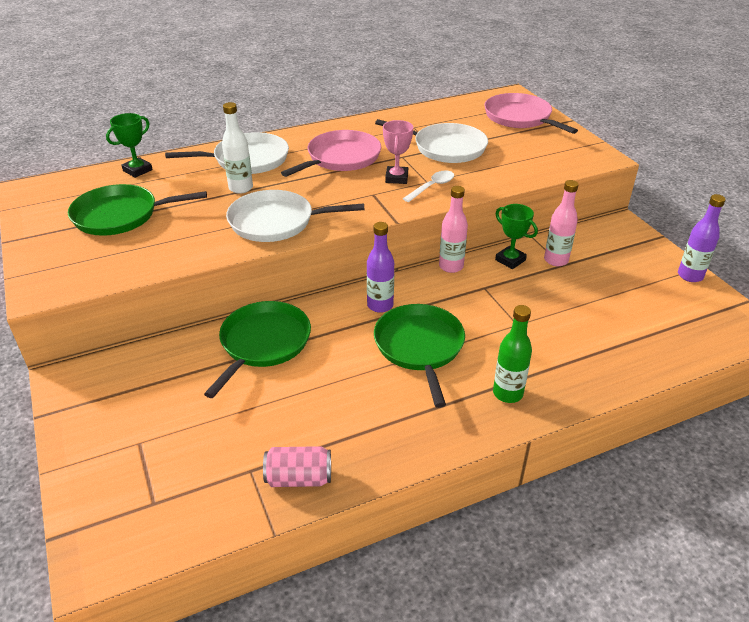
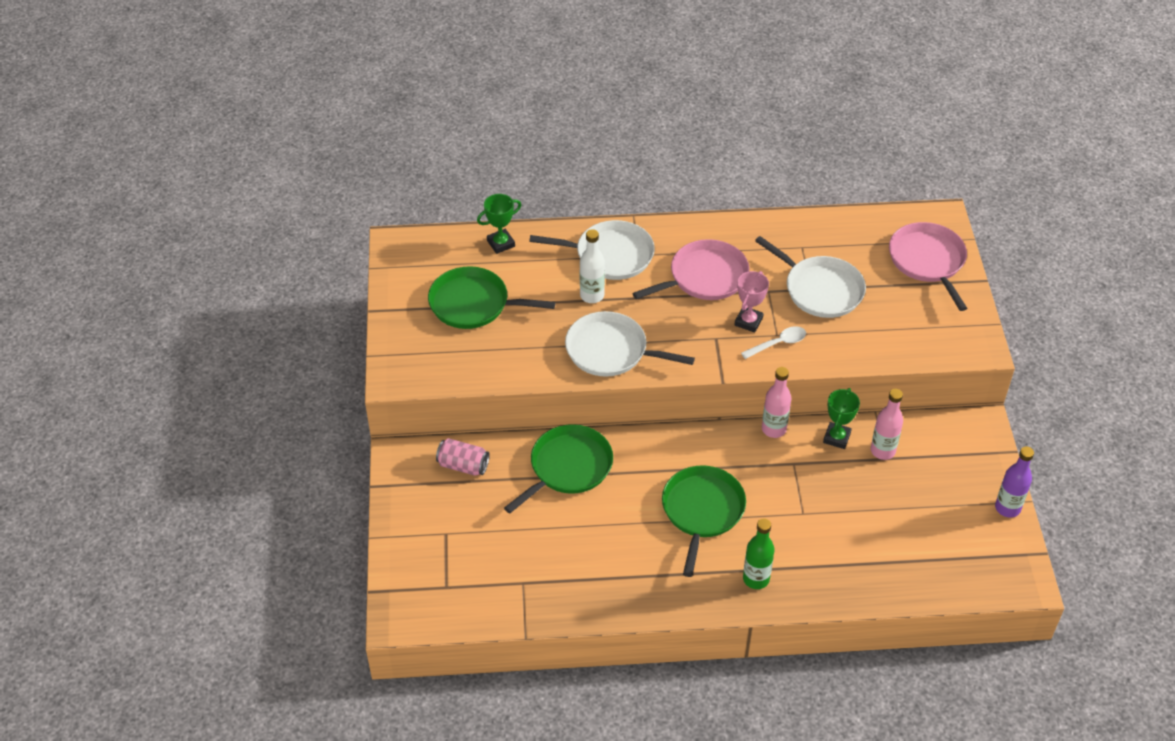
camera: 20 degrees right, 10 degrees up
pink can [263,446,331,487] -> pink can moved to [436,438,490,476]
purple bottle [367,222,394,313] -> none
green trophy [495,204,538,269] -> green trophy turned 45 degrees clockwise [823,388,860,449]

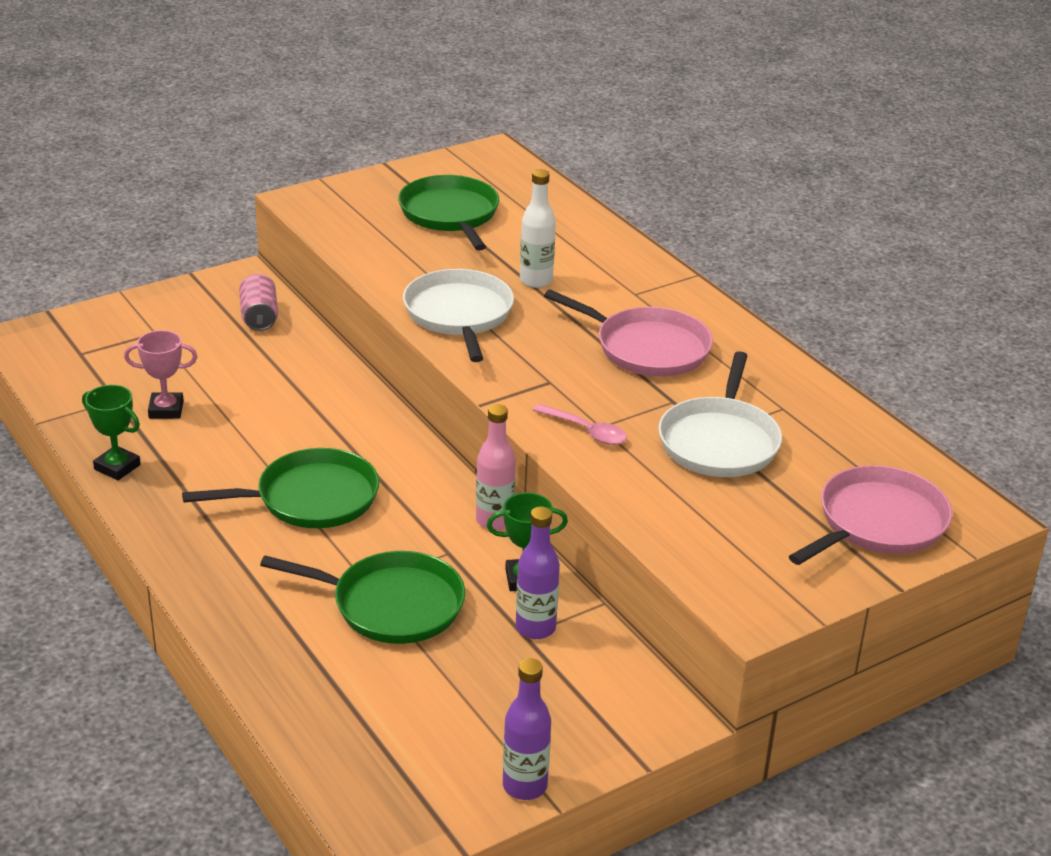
camera: 60 degrees right, 15 degrees down
green trophy [477,194,521,254] -> green trophy moved to [82,385,141,480]
green pan [504,424,613,513] -> green pan moved to [260,551,465,644]
white pan [529,220,655,280] -> none
pink trophy [735,271,769,333] -> pink trophy moved to [124,330,197,419]
white spoon [741,326,806,359] -> pink spoon [533,404,627,445]
green bottle [743,518,774,589] -> none
pink bottle [871,389,903,460] -> purple bottle [516,507,560,639]

